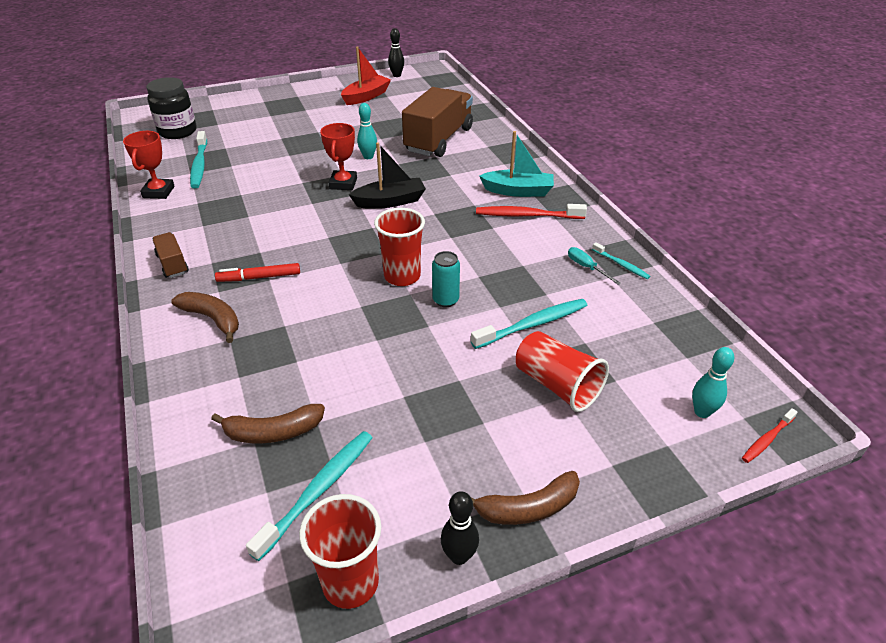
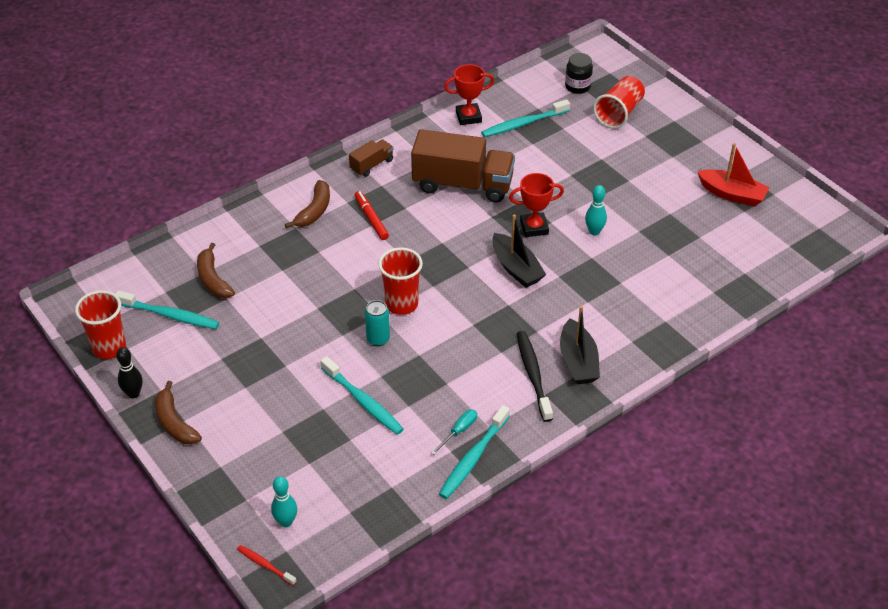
camera: 75 degrees right, 5 degrees up
black jar [146,77,196,139] -> black jar [565,53,593,94], size x0.66
black bowling pin [388,28,404,77] -> none
brown truck [402,87,473,157] -> brown truck moved to [411,129,515,203]
red toothbrush [476,204,587,219] -> black toothbrush [517,331,553,422]
turquoise boat [479,131,554,197] -> black boat [560,306,600,384]
red cup [516,331,609,412] -> red cup moved to [593,76,645,129]
turquoise toothbrush [592,242,650,279] -> turquoise toothbrush [439,405,510,499], size x1.78

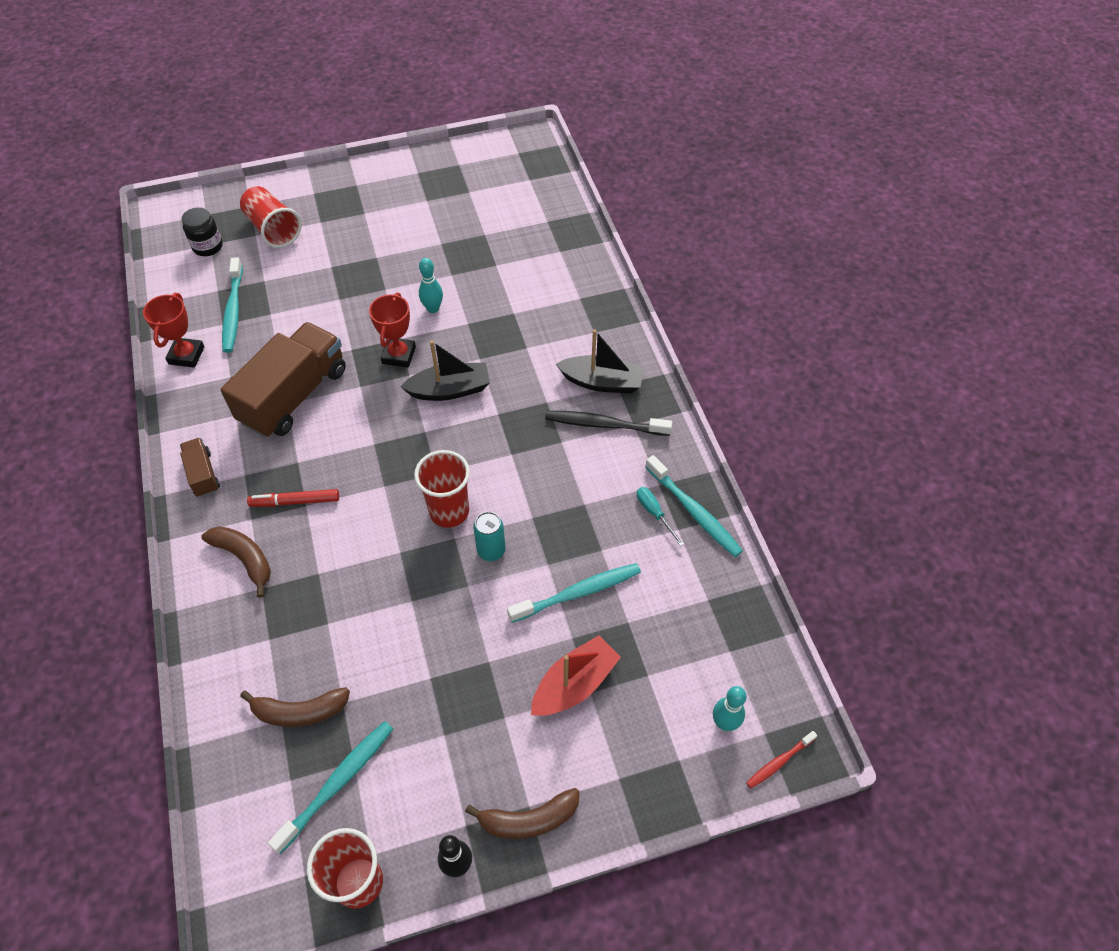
camera: 70 degrees left, 10 degrees up
red boat [697,143,770,207] -> red boat moved to [531,635,621,716]

